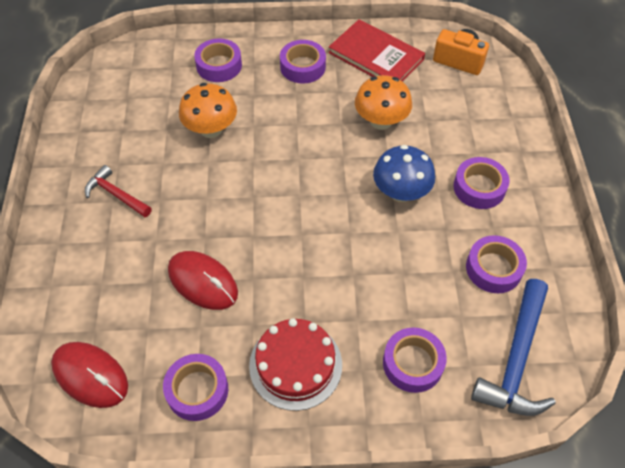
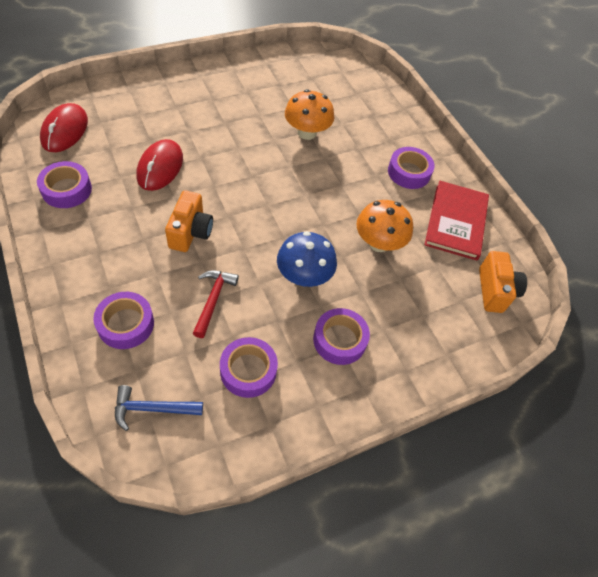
camera: 60 degrees right, 0 degrees up
red hammer [85,165,152,217] -> red hammer moved to [193,270,239,338]
purple tape [194,38,242,82] -> none
red cake [249,318,342,411] -> none
blue hammer [471,279,556,416] -> blue hammer [115,385,203,431], size x0.59
none -> orange camera [165,190,213,252]

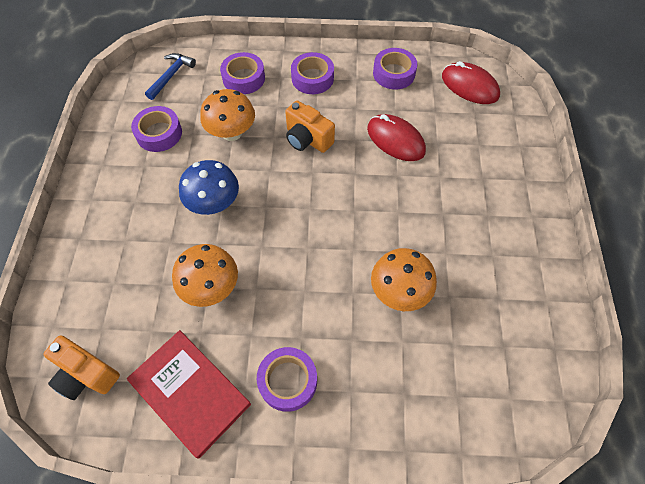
camera: 125 degrees right, 5 degrees up
red hammer [193,270,239,338] -> orange mushroom [200,89,255,141]
purple tape [313,308,370,365] -> purple tape moved to [291,52,334,94]

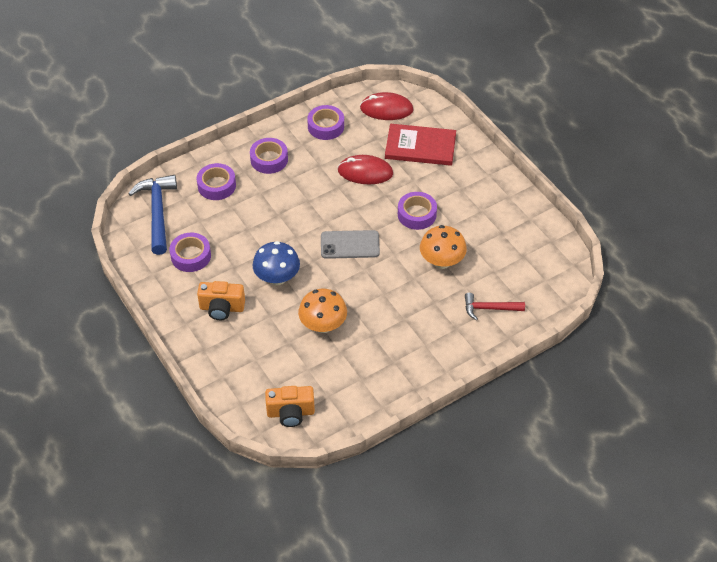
camera: 35 degrees left, 10 degrees down
red book [127,330,251,459] -> red book moved to [385,124,456,166]
blue hammer [145,53,196,100] -> blue hammer [128,175,177,255], size x1.68
orange mushroom [200,89,255,141] -> none
purple tape [257,347,317,412] -> purple tape moved to [398,192,437,230]
orange camera [285,100,335,153] -> orange camera moved to [197,281,245,320]
none -> grey phone [321,230,380,259]
none -> red hammer [465,293,525,320]

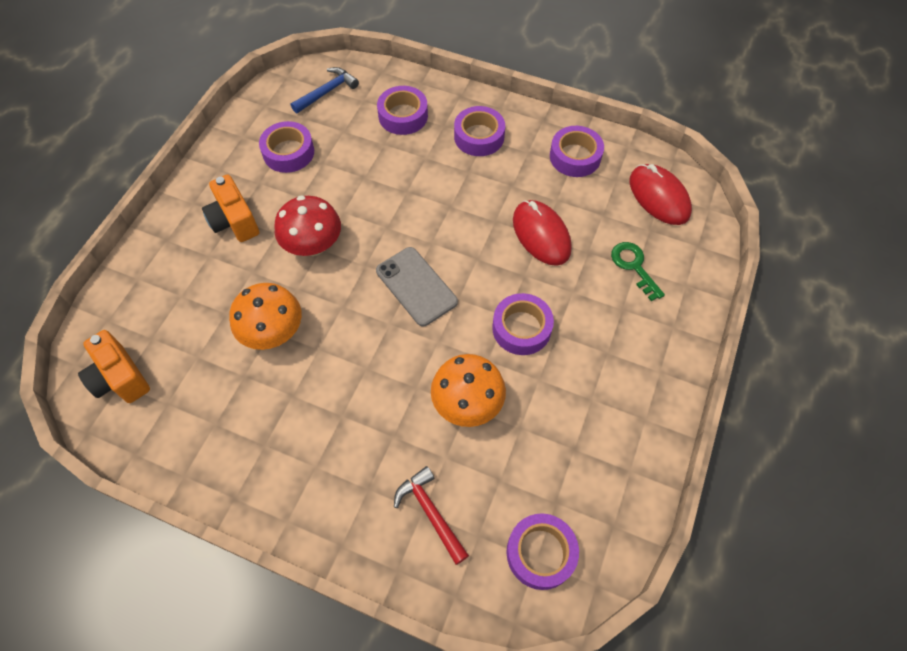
camera: 55 degrees right, 10 degrees up
blue hammer [128,175,177,255] -> blue hammer [291,67,359,113], size x0.59
blue mushroom [253,241,300,285] -> red mushroom [274,195,341,256]
red book [385,124,456,166] -> green key [611,242,665,301]
none -> purple tape [506,513,579,590]

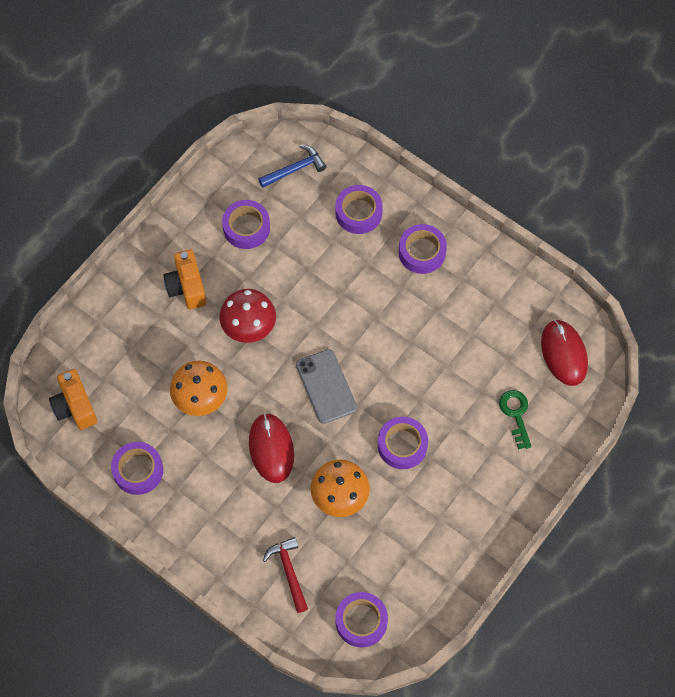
camera: 15 degrees right, 5 degrees up
red mouse [513,200,572,266] -> red mouse moved to [249,413,294,483]
purple tape [550,126,604,177] -> purple tape moved to [111,442,163,495]

